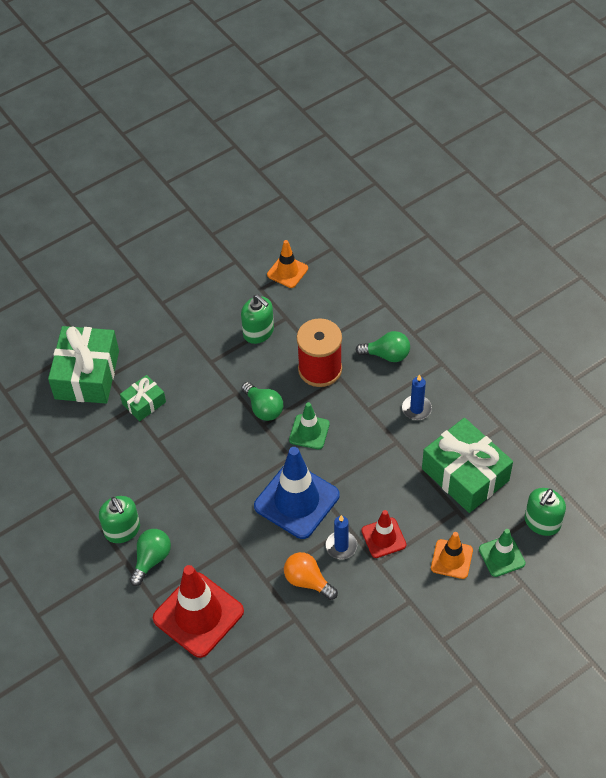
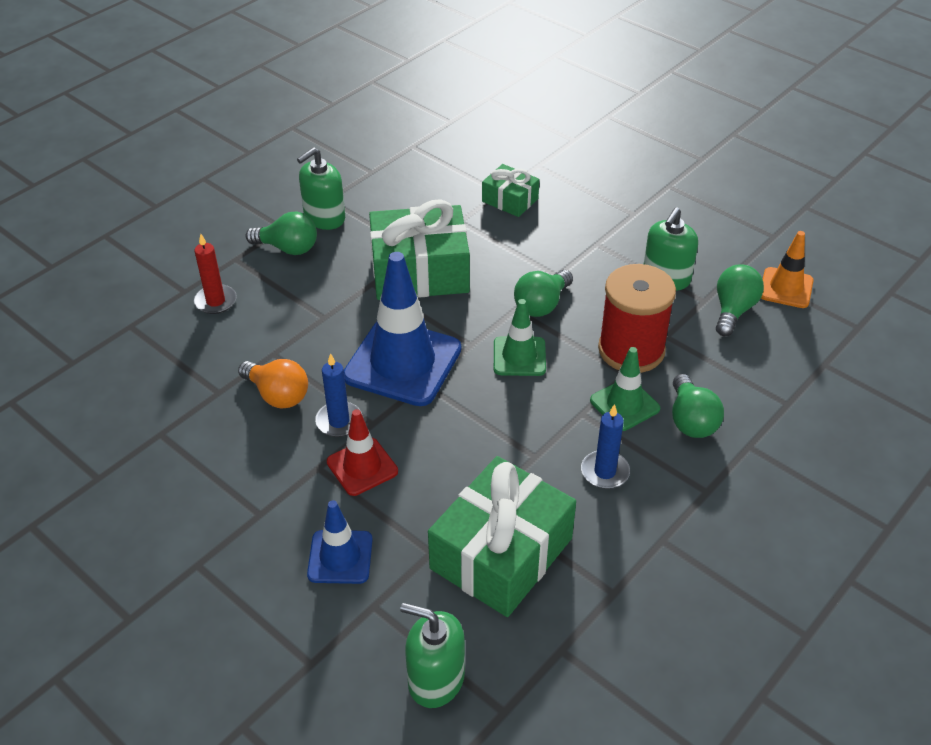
camera: 75 degrees right, 10 degrees down
green gift [48,326,119,404] -> green gift moved to [369,200,470,300]
red traffic cone [153,565,244,658] -> red candle [194,234,237,314]
orange light bulb [284,552,338,600] -> orange light bulb turned 105 degrees clockwise [238,359,308,409]
orange traffic cone [431,532,473,579] -> blue traffic cone [307,500,373,584]
green traffic cone [479,529,525,577] -> green traffic cone moved to [590,347,660,431]
none -> green light bulb [716,264,764,336]

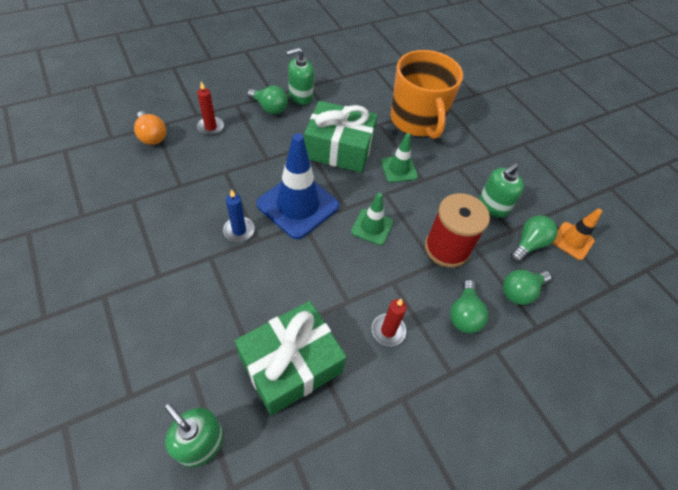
camera: 15 degrees right, 10 degrees up
orange light bulb [238,359,308,409] -> orange light bulb moved to [134,111,166,145]
blue traffic cone [307,500,373,584] -> none
red traffic cone [327,409,398,496] -> none
green gift [482,164,539,217] -> orange mug [390,50,463,139]
green light bulb [514,270,573,317] -> green light bulb moved to [503,270,551,305]
blue candle [581,404,630,489] -> red candle [372,299,407,346]
green traffic cone [590,347,660,431] -> green traffic cone moved to [381,133,418,183]

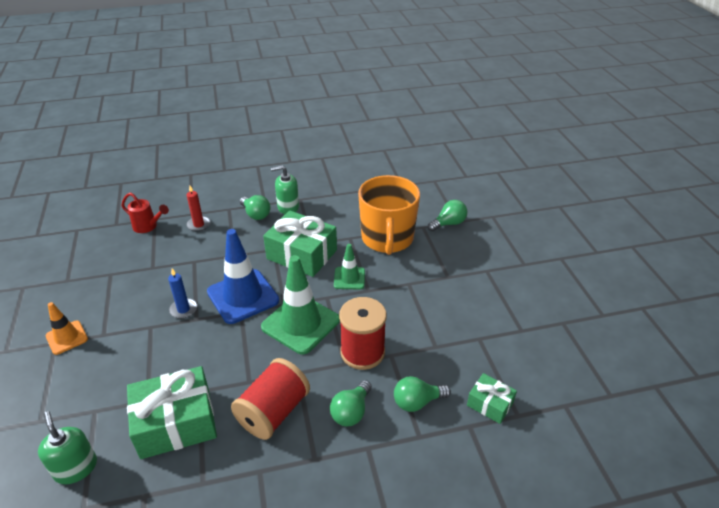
camera: 20 degrees right, 15 degrees down
orange light bulb [134,111,166,145] -> red watering can [122,192,169,233]
green traffic cone [351,193,393,245] -> green traffic cone [261,255,340,355], size x1.84
red candle [372,299,407,346] -> red spool [231,358,310,440]
green soap dispenser [479,163,524,218] -> none
green light bulb [510,215,557,262] -> green light bulb moved to [428,200,467,231]
orange traffic cone [552,209,602,260] -> orange traffic cone moved to [46,302,88,355]
none -> green gift [467,373,517,424]

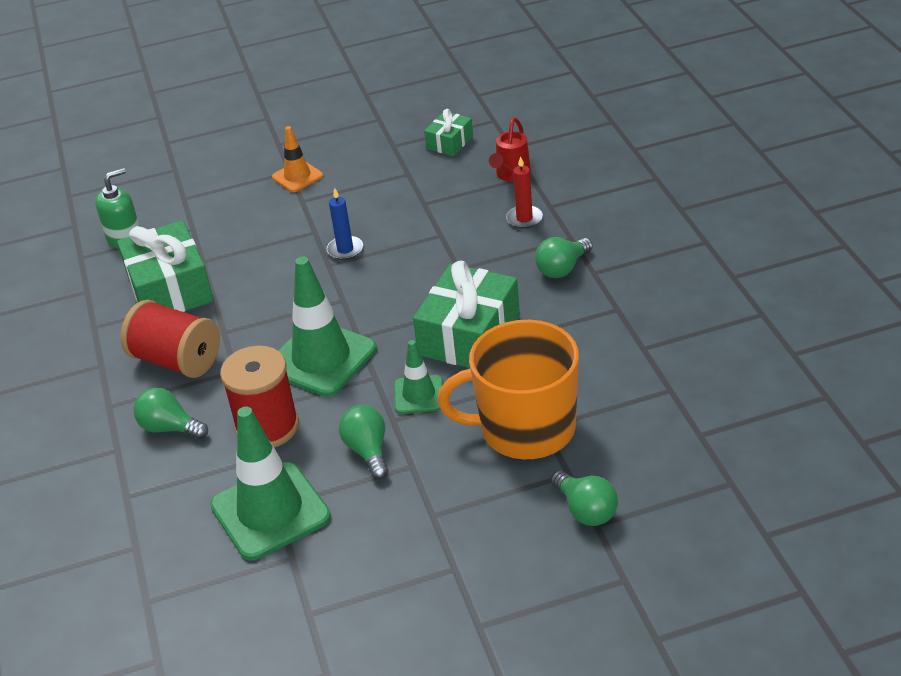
camera: 90 degrees right, 0 degrees up
blue traffic cone [207,229,279,324] -> none
green soap dispenser [271,165,299,214] -> none
green light bulb [394,376,451,412] -> green light bulb moved to [339,405,388,479]
green gift [467,373,517,424] -> green gift moved to [424,109,473,156]
none -> green traffic cone [210,407,331,560]

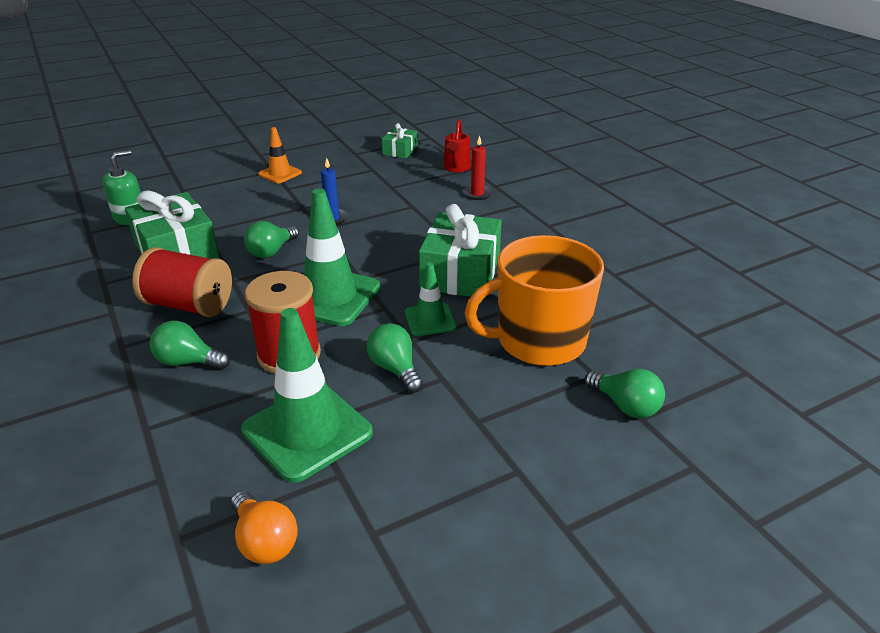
camera: 15 degrees left, 5 degrees down
green light bulb [535,237,593,278] -> green light bulb moved to [244,221,299,258]
none -> orange light bulb [231,491,298,564]

